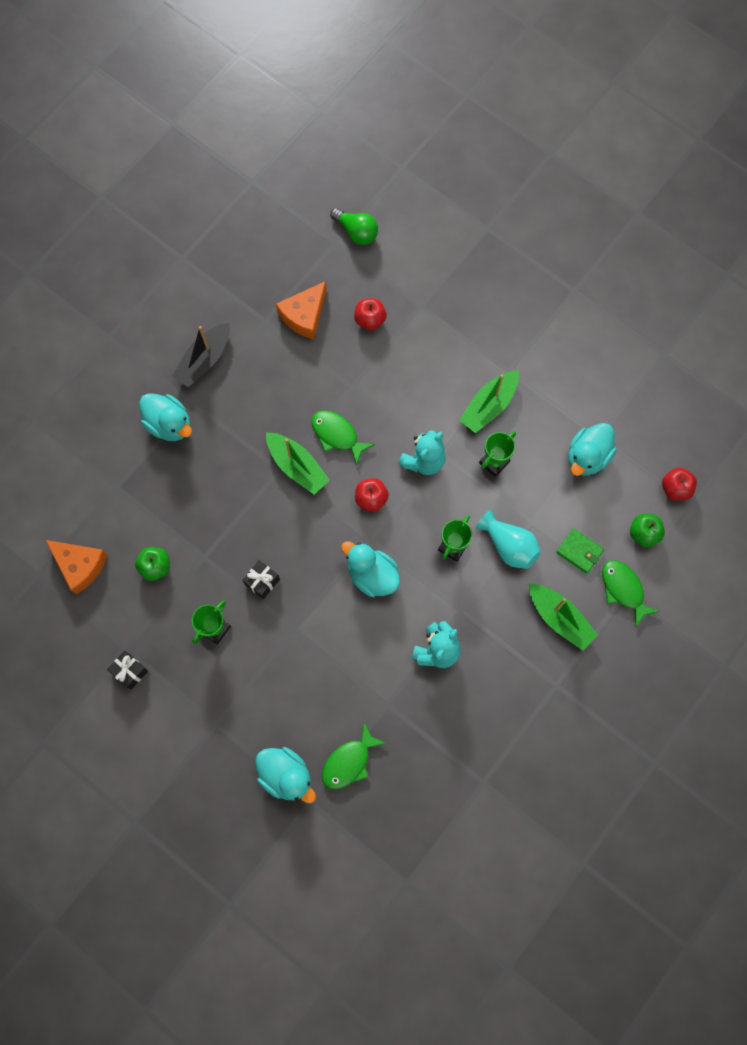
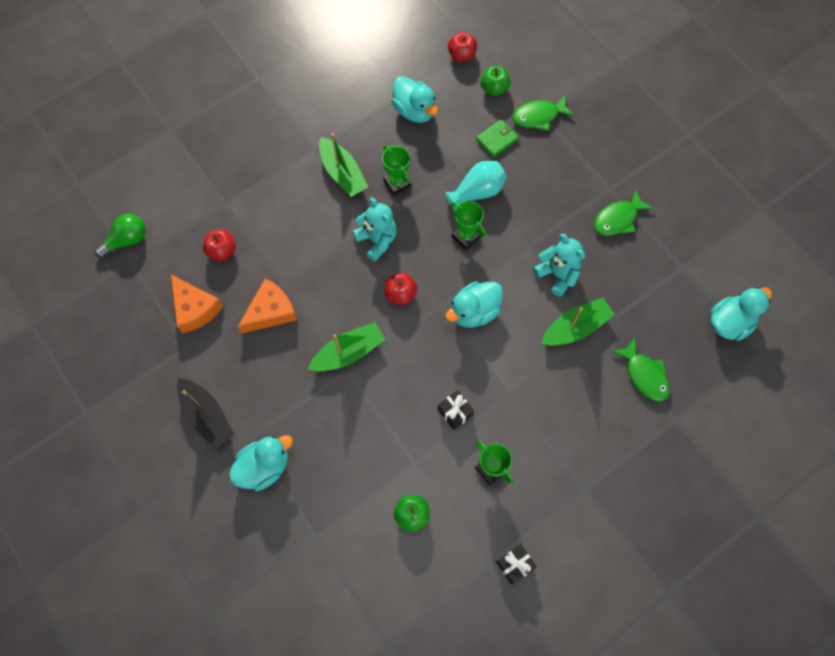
camera: 75 degrees left, 5 degrees down
orange cheese [45,540,108,594] -> orange cheese moved to [238,278,297,334]
turquoise duck [255,747,316,803] -> turquoise duck moved to [711,287,772,341]
green fish [312,410,375,465] -> green fish moved to [594,189,654,236]
green boat [529,584,598,651] -> green boat moved to [541,297,615,345]

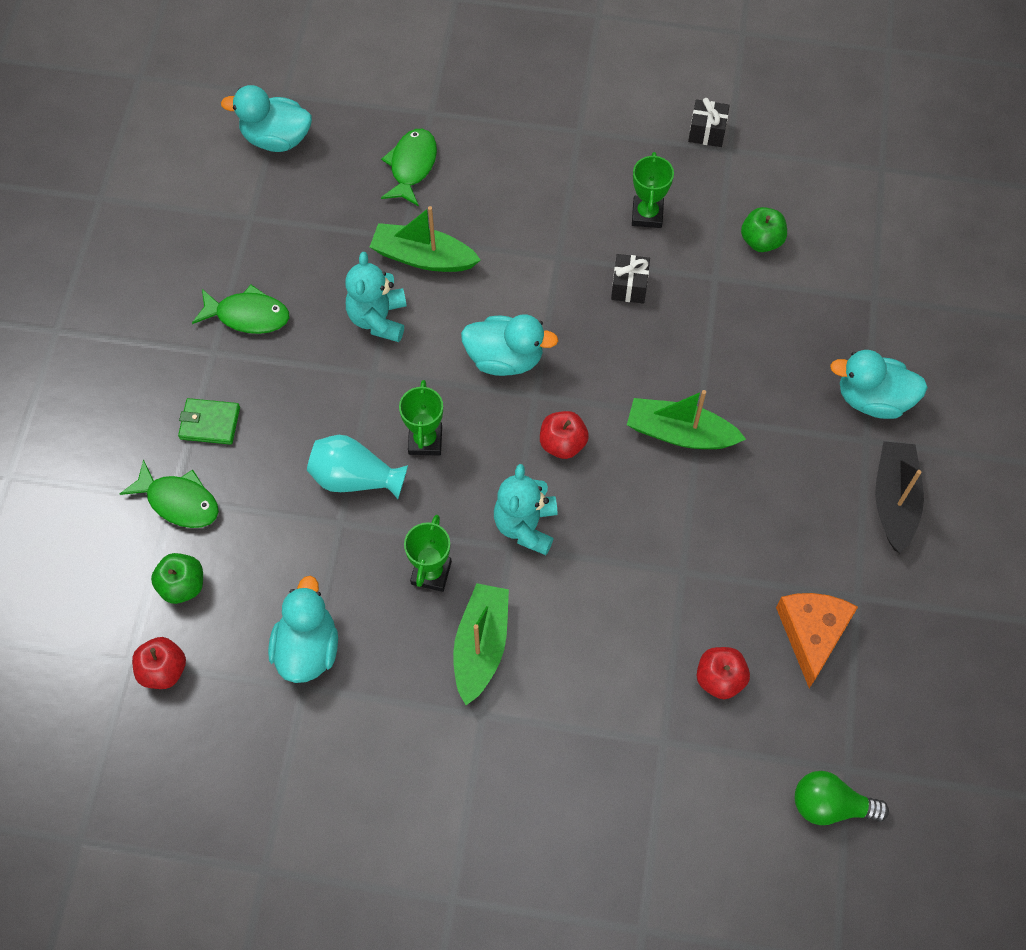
camera: 135 degrees left, 5 degrees down
orange cheese [238,278,297,334] -> none
green wallet [476,119,519,157] -> green wallet moved to [178,398,240,445]

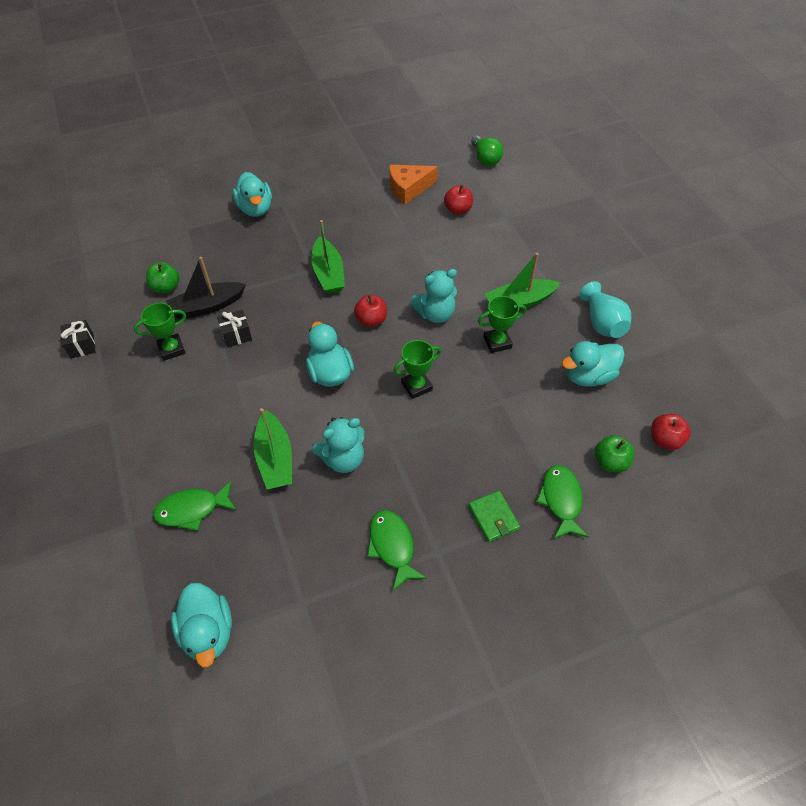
camera: 120 degrees left, 10 degrees down
turquoise vase [307,435,408,499] -> turquoise vase moved to [580,281,631,338]
black boat [875,441,924,553] -> black boat moved to [166,257,246,319]

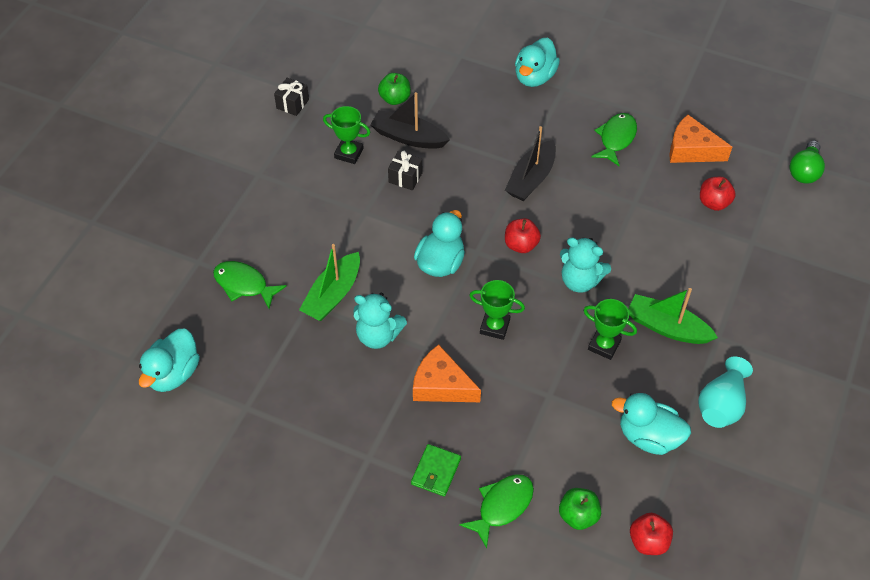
camera: 45 degrees right, 0 degrees up
green boat [311,220,345,294] -> black boat [505,126,556,201]
green fish [367,510,427,591] -> green fish moved to [591,113,637,166]
none -> orange cheese [413,344,481,402]

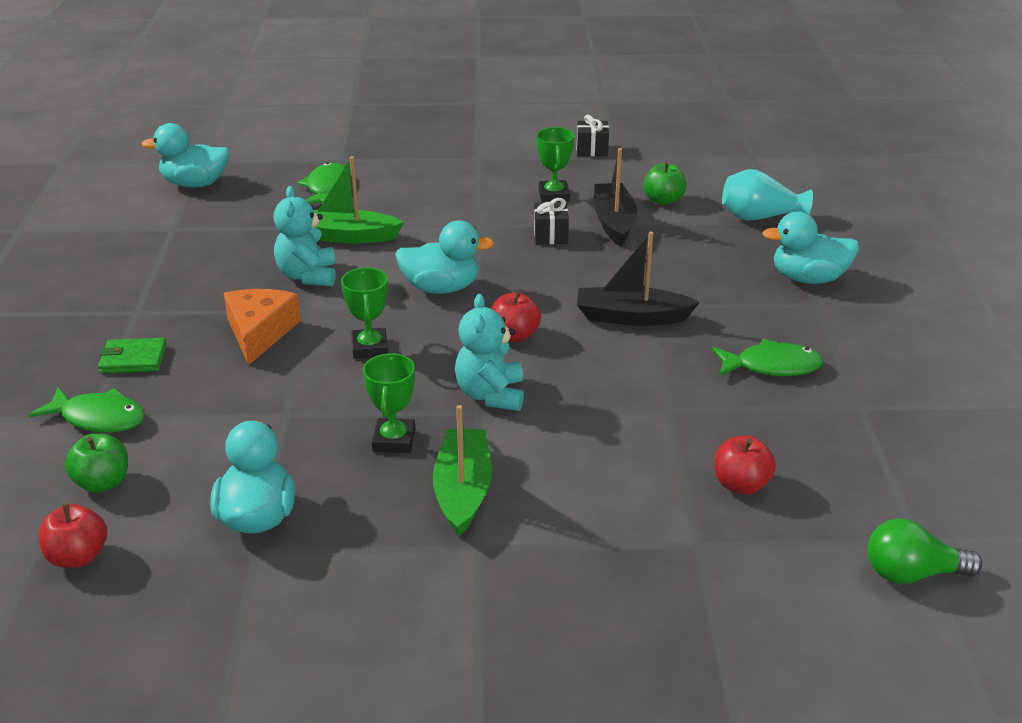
camera: 65 degrees right, 20 degrees down
orange cheese [669,115,732,163] -> none
turquoise vase [698,356,753,428] -> turquoise vase moved to [722,169,813,221]

